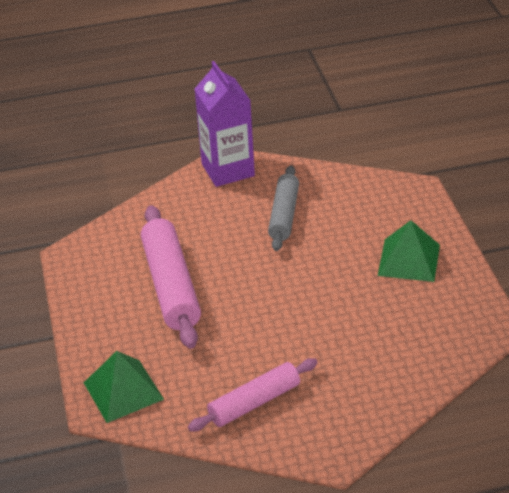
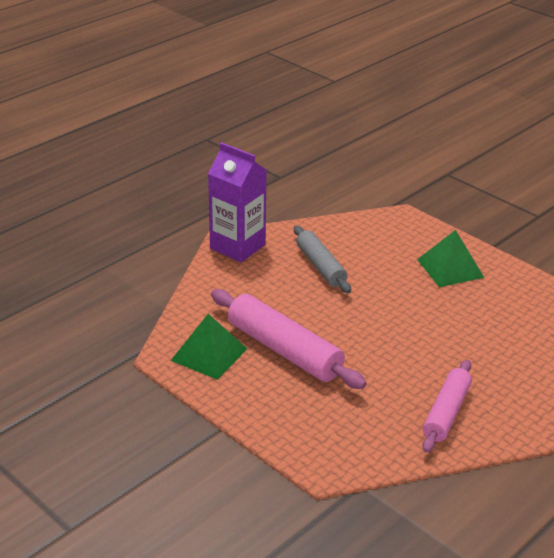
camera: 35 degrees left, 5 degrees down
green pyramid [84,351,164,423] -> green pyramid moved to [170,314,247,380]

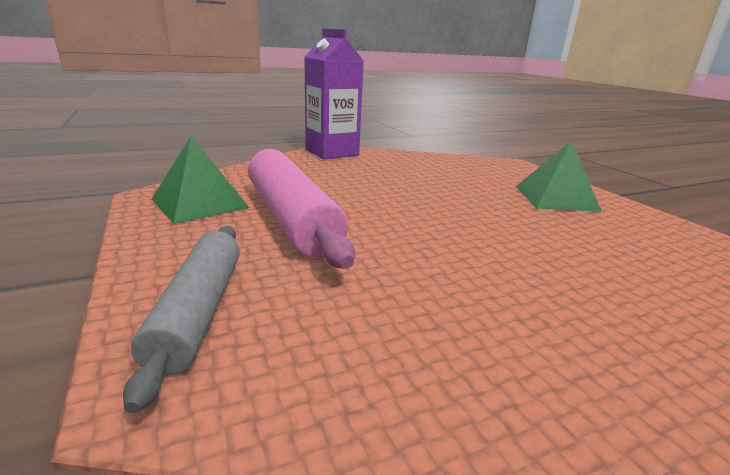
camera: 20 degrees right, 10 degrees down
grey rolling pin [294,225,351,293] -> grey rolling pin moved to [123,226,240,413]
pink rolling pin [422,360,472,453] -> none

